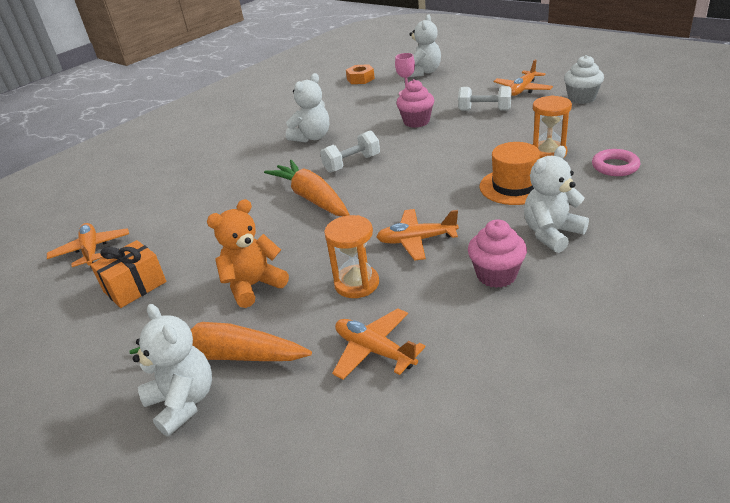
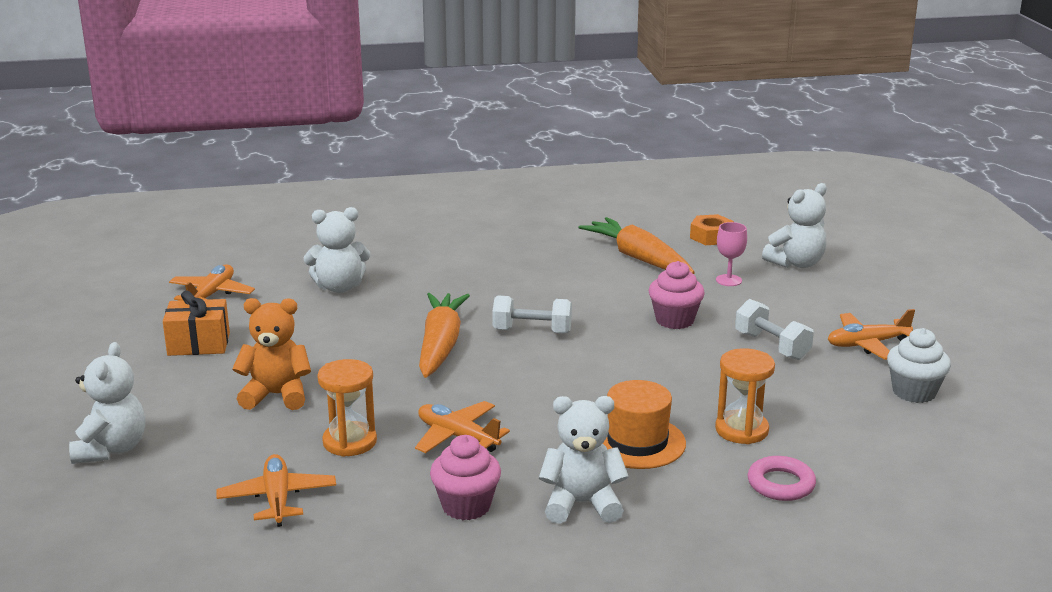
camera: 35 degrees right, 10 degrees down
orange carrot [129,322,312,361] -> orange carrot moved to [578,217,695,274]
white teddy bear [286,73,329,142] -> white teddy bear moved to [304,207,371,293]

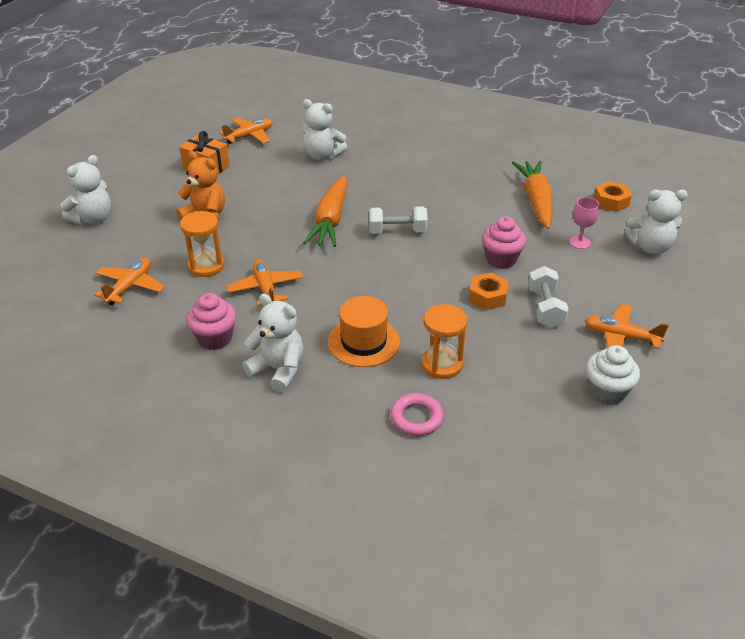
camera: 35 degrees right, 15 degrees up
orange carrot [419,293,470,378] -> orange carrot turned 150 degrees clockwise [303,175,347,247]
white dumbbell [492,295,572,334] -> white dumbbell turned 45 degrees counterclockwise [369,206,428,234]
none -> orange nut [469,273,508,310]

